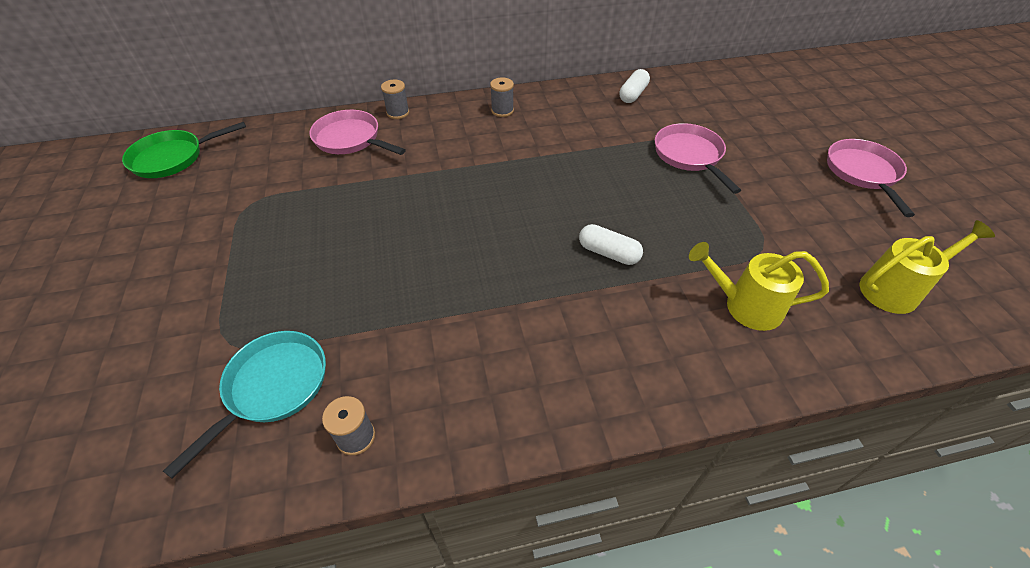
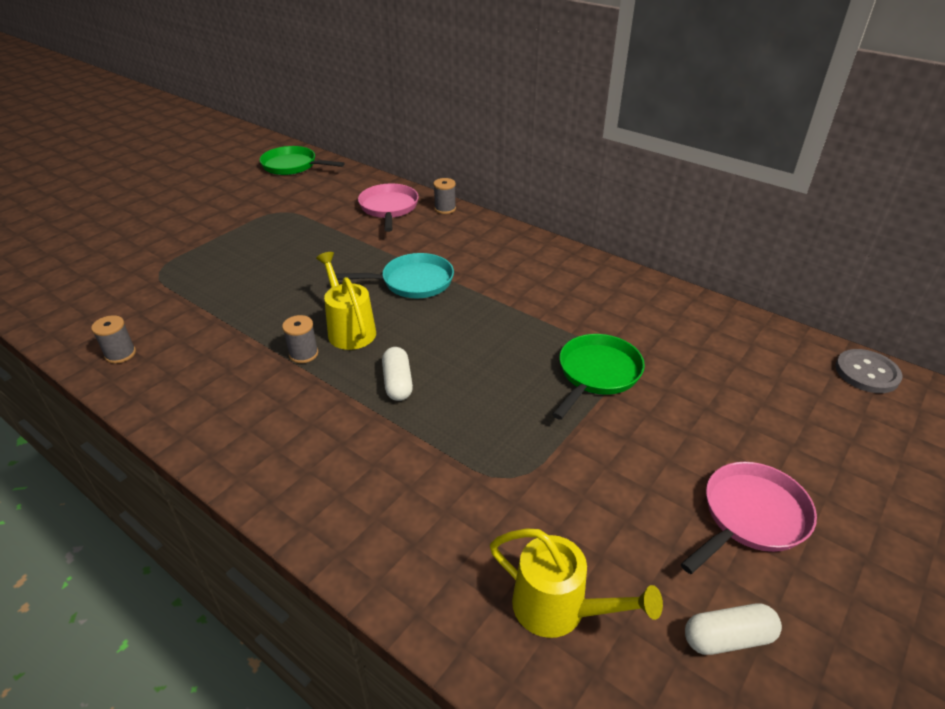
camera: 50 degrees right, 10 degrees down
turquoise pan [163,331,326,479] -> turquoise pan moved to [335,253,454,298]
grey spool [490,77,514,117] -> grey spool moved to [282,315,318,363]
white capsule [619,69,650,103] -> white capsule moved to [685,603,782,655]
pink pan [655,123,741,194] -> green pan [552,334,645,420]
yellow watering can [689,242,829,331] -> yellow watering can moved to [316,252,376,350]
none -> grey button [835,349,902,393]

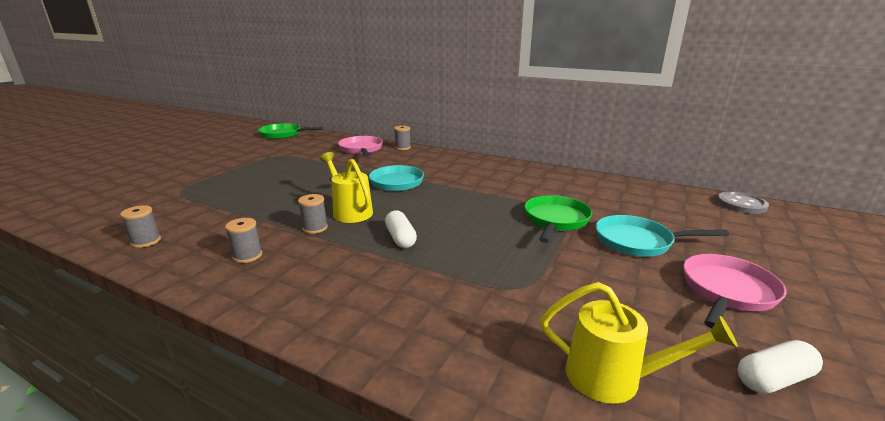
camera: 10 degrees left, 15 degrees down
none -> grey spool [225,218,262,263]
none -> turquoise pan [596,215,729,257]

